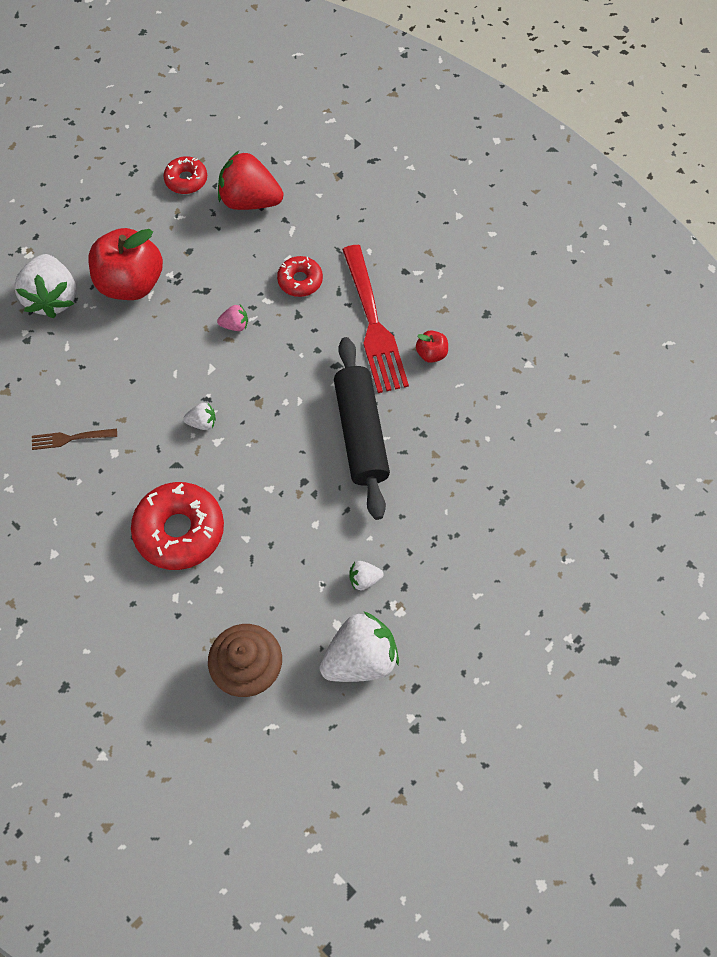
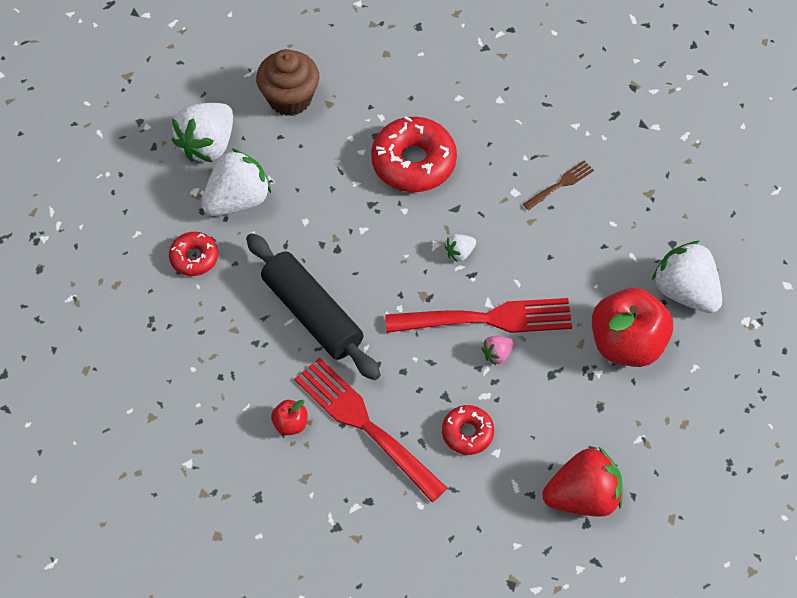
camera: 150 degrees right, 5 degrees down
red donut [164,156,207,194] -> red donut moved to [169,232,218,276]
white strawberry [350,561,384,590] -> white strawberry [202,148,271,216], size x2.23
none -> red fork [385,298,572,333]

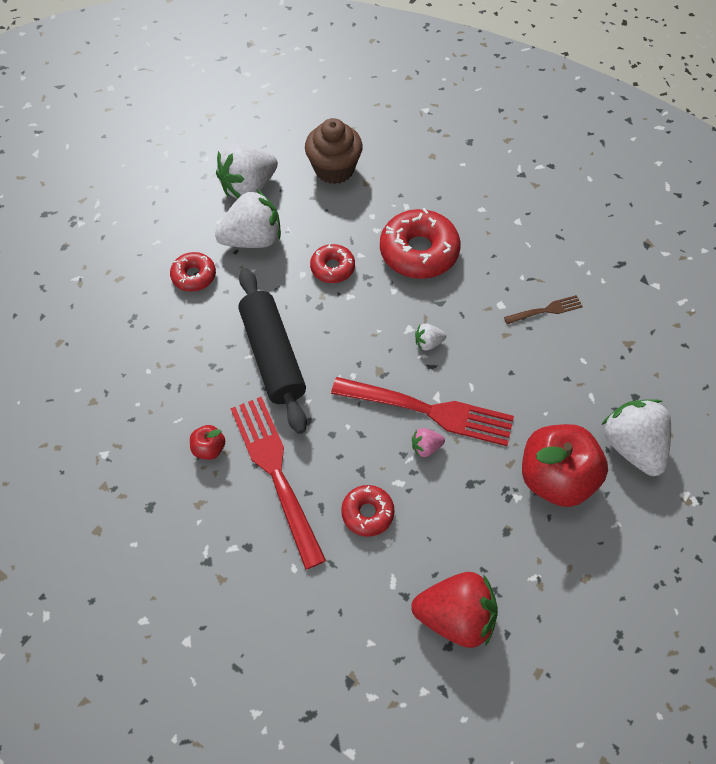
camera: 20 degrees right, 0 degrees up
none -> red donut [310,244,355,283]

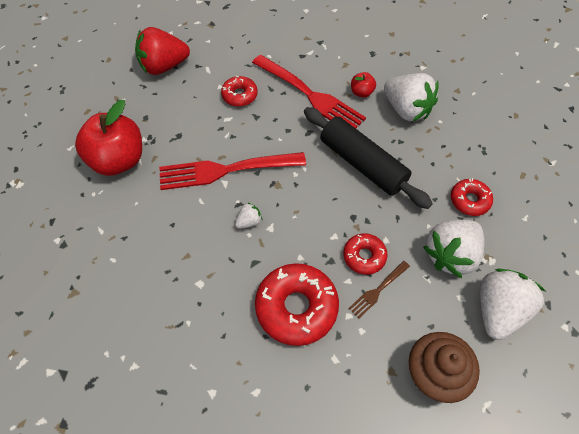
camera: 155 degrees right, 0 degrees up
pink strawberry [412,428,445,457] -> none
brown fork [504,295,583,324] -> brown fork moved to [348,261,410,319]
white strawberry [601,399,671,476] -> white strawberry moved to [384,73,438,122]

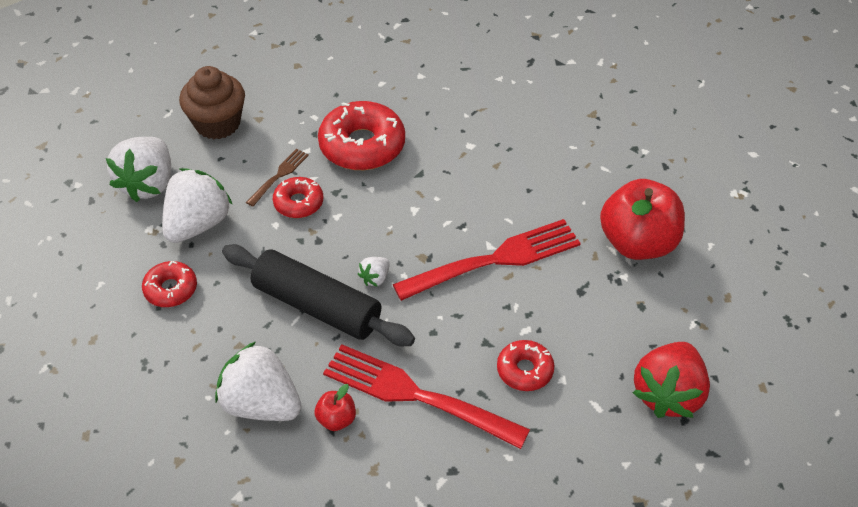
camera: 165 degrees right, 10 degrees down
red strawberry [135,27,190,75] -> red strawberry turned 150 degrees clockwise [633,342,710,418]
white strawberry [235,203,262,229] -> white strawberry moved to [358,257,390,287]

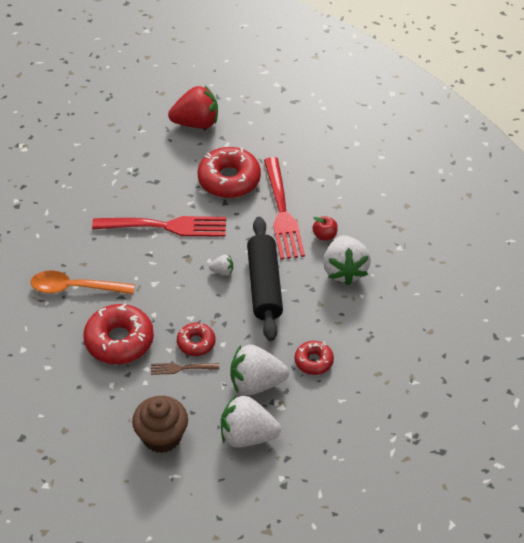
camera: 125 degrees left, 0 degrees up
white strawberry [106,137,171,202] -> white strawberry turned 150 degrees counterclockwise [221,395,281,447]
red fork [393,219,581,301] -> red fork turned 150 degrees clockwise [92,216,226,237]
red donut [497,340,554,391] -> red donut [198,147,261,198], size x1.80
red apple [600,179,685,260] -> none
none -> orange spoon [31,270,135,294]

